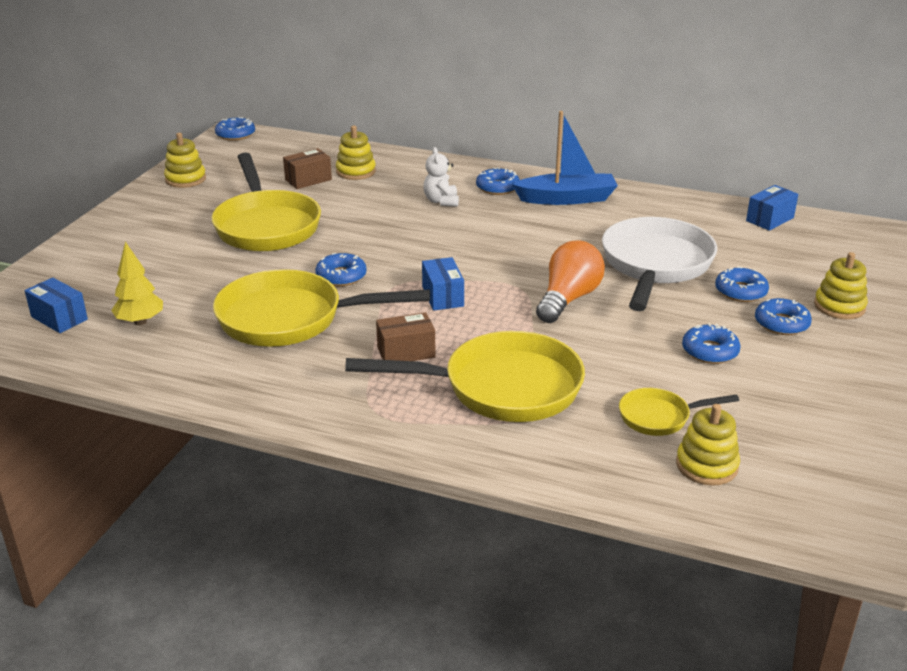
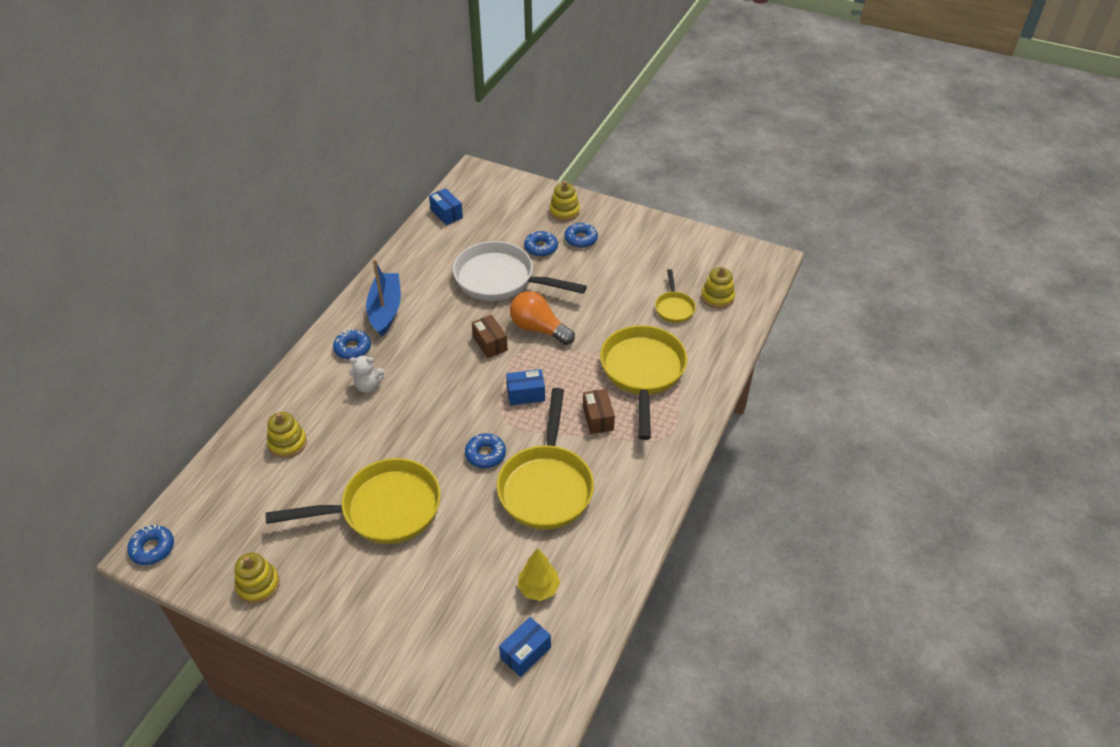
camera: 85 degrees left, 15 degrees up
brown box [283,148,332,189] -> brown box moved to [472,315,508,358]
blue donut [682,323,741,364] -> none

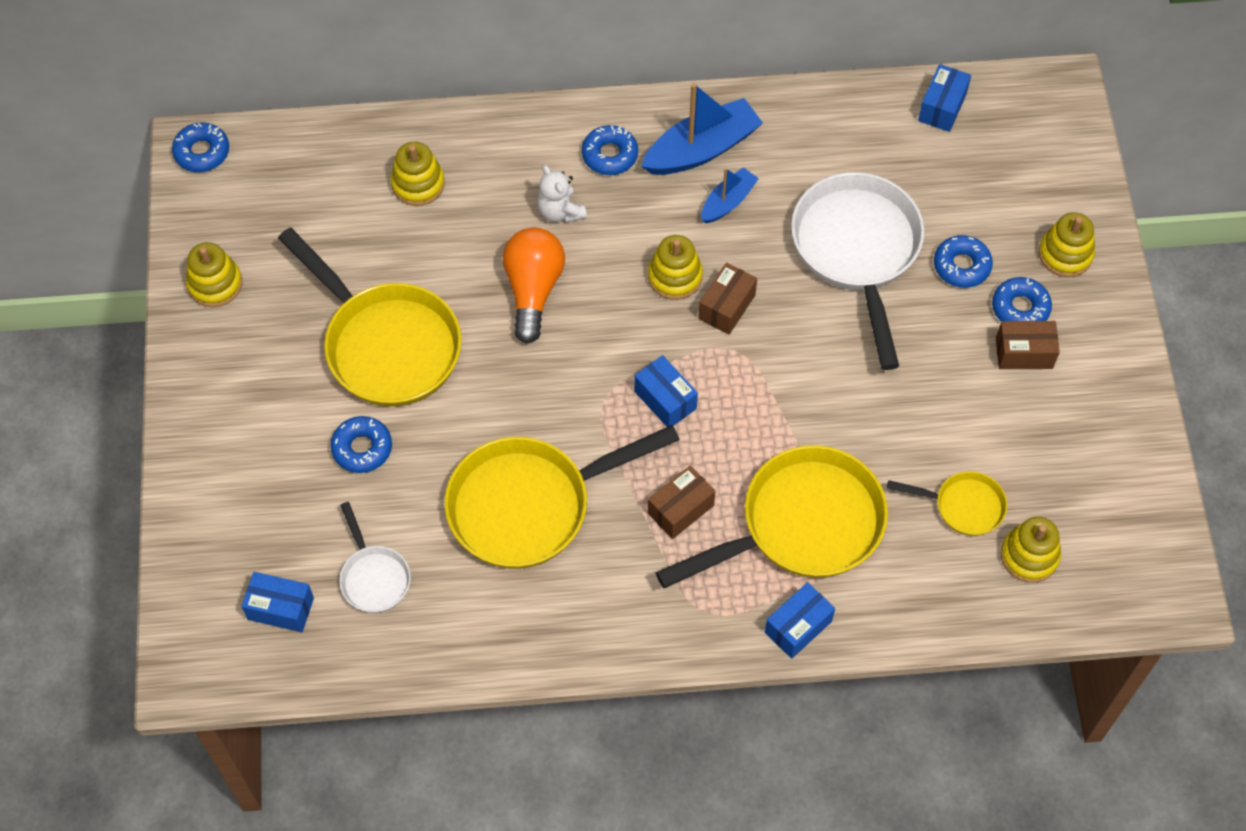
camera: 60 degrees right, 15 degrees up
blue donut [465,433,506,468] -> blue donut moved to [330,416,392,473]
orange light bulb [510,291,575,345] -> orange light bulb moved to [503,227,565,344]
yellow tree [518,548,560,601] -> white pan [339,502,411,613]
yellow pan [655,269,696,323] -> yellow pan turned 135 degrees counterclockwise [887,471,1007,536]
none -> yellow stacking toy [648,235,703,300]
none -> blue boat [701,167,759,223]
none -> blue box [765,582,835,659]
none -> brown box [996,321,1060,369]

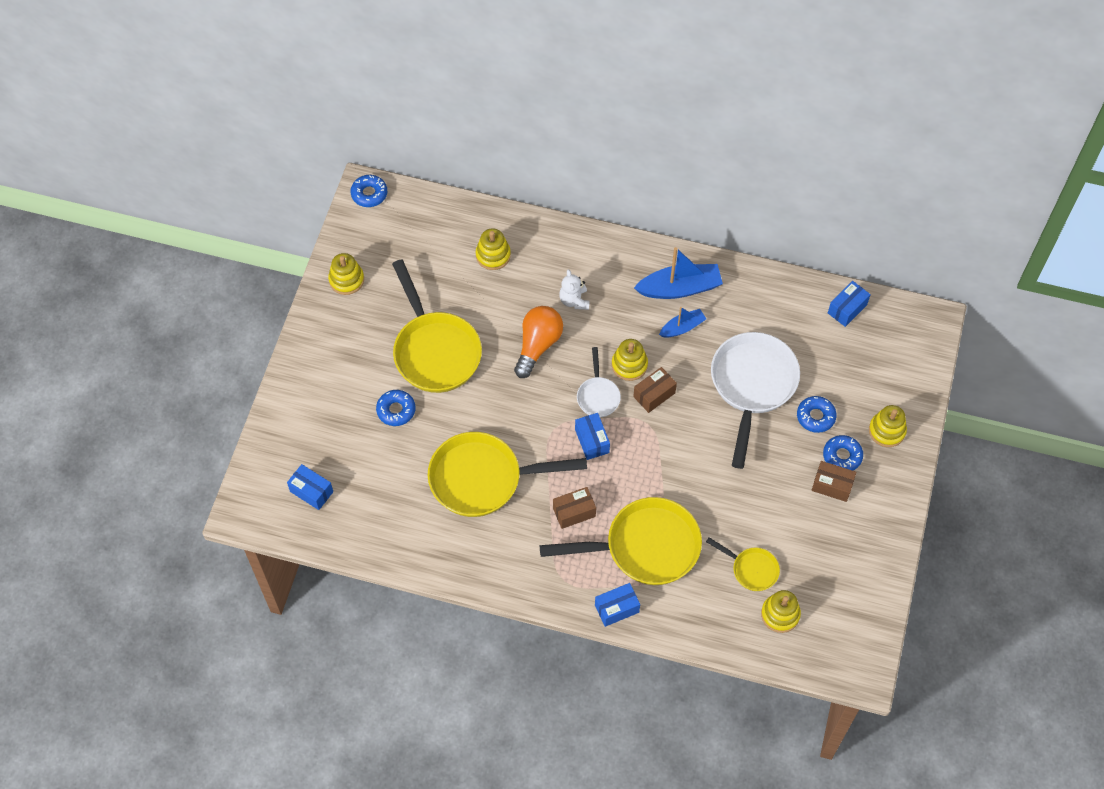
camera: 20 degrees right, 0 degrees up
white pan [339,502,411,613] -> white pan moved to [577,347,621,418]
blue donut [582,125,638,175] -> none

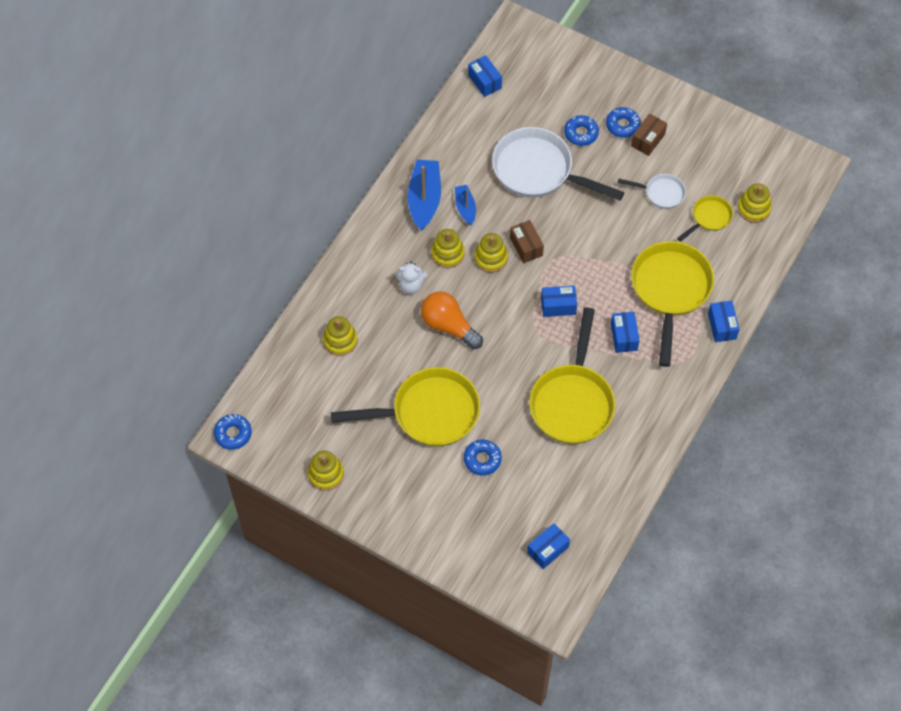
camera: 75 degrees left, 0 degrees up
brown box [553,487,596,529] -> blue box [611,312,640,353]
white pan [577,347,621,418] -> white pan moved to [618,174,686,209]
yellow stacking toy [869,405,907,447] -> yellow stacking toy moved to [431,229,465,268]

